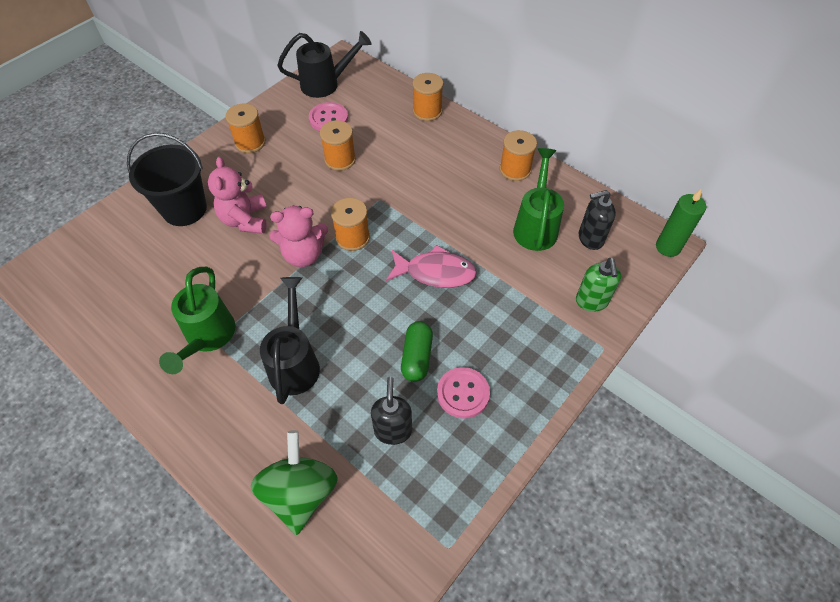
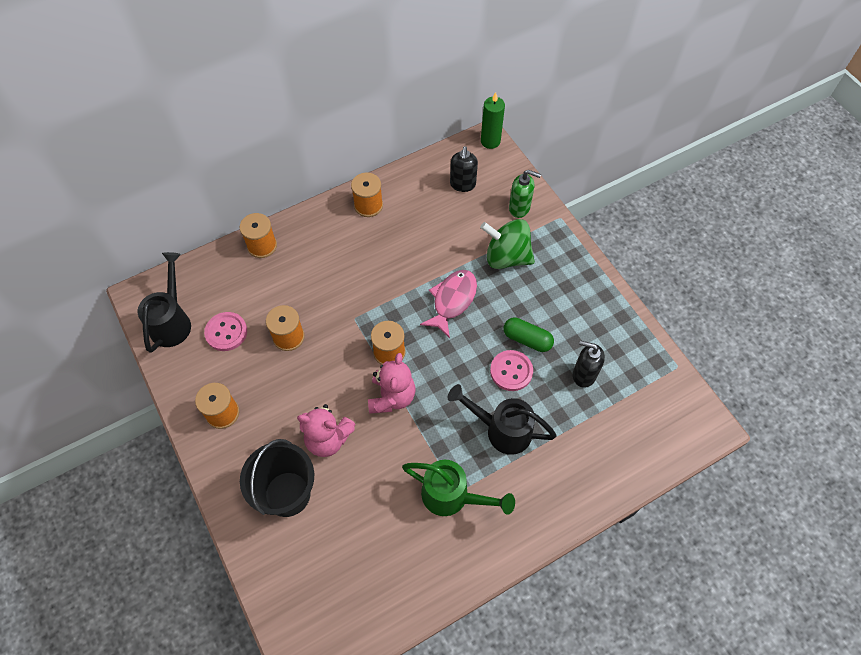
camera: 70 degrees left, 5 degrees up
green spinning top [250,430,338,535] -> green spinning top moved to [480,219,535,269]
pink button [437,367,490,419] -> pink button moved to [490,350,533,391]
green watering can [513,148,564,251] -> none

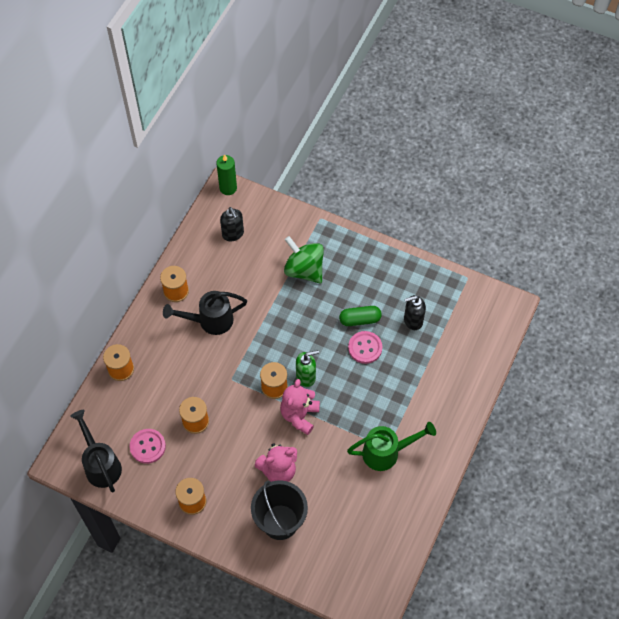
camera: 35 degrees left, 0 degrees up
pink teddy bear [368,353,416,414] -> pink teddy bear turned 135 degrees counterclockwise [280,379,320,435]
pink fish [420,270,477,338] -> none
black watering can [448,384,557,455] -> black watering can moved to [163,291,247,335]
green spinning top [480,219,535,269] -> green spinning top turned 60 degrees clockwise [284,236,324,283]
green soap dispenser [509,170,541,218] -> green soap dispenser moved to [296,350,319,387]

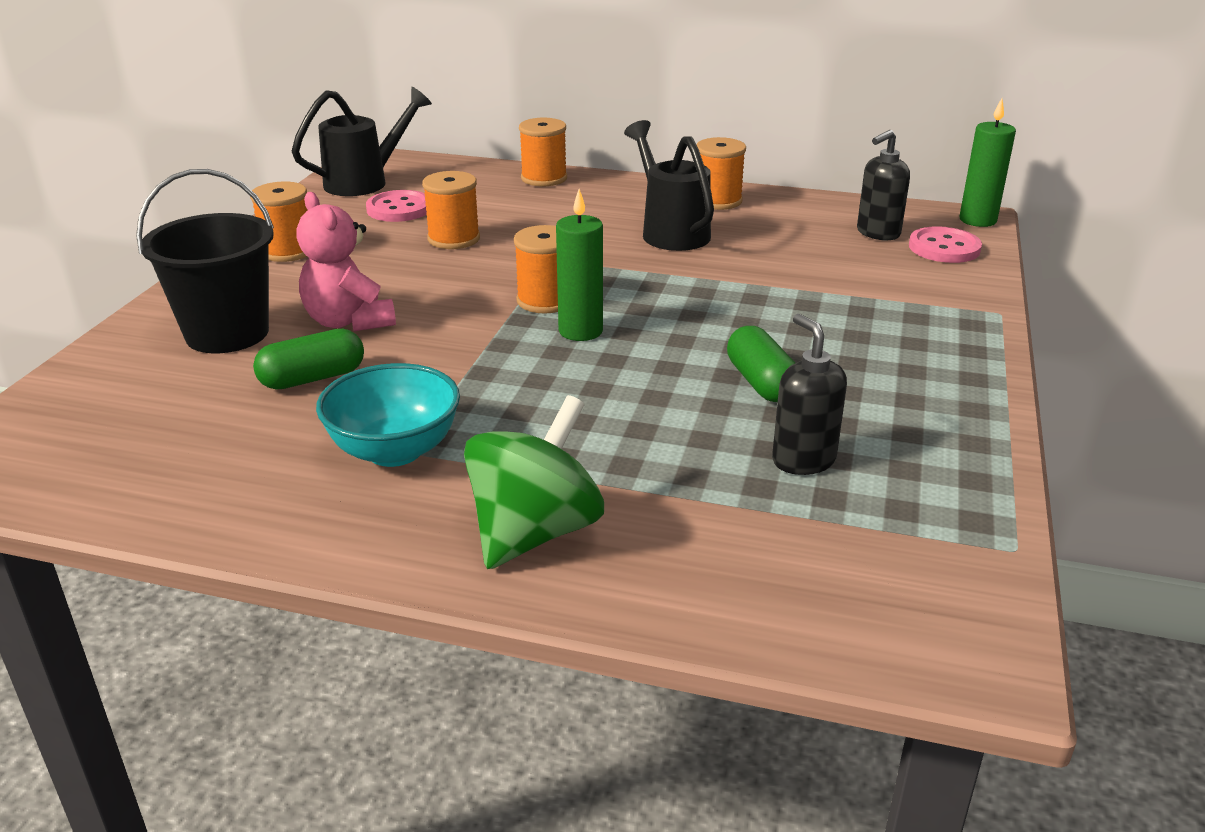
camera: 80 degrees right, 30 degrees down
pink teddy bear [280,379,320,435] -> none
green spinning top [284,236,324,283] -> green spinning top moved to [464,395,604,569]
green soap dispenser [296,350,319,387] -> green candle [556,189,603,341]
green watering can [347,422,436,471] -> turquoise bowl [316,363,460,467]
pink button [348,331,382,364] -> pink button moved to [909,226,982,263]
none -> green capsule [253,329,364,389]

